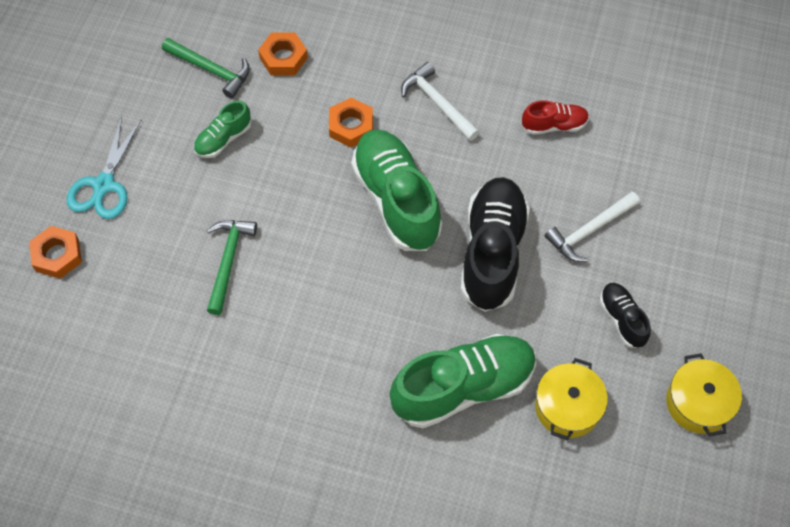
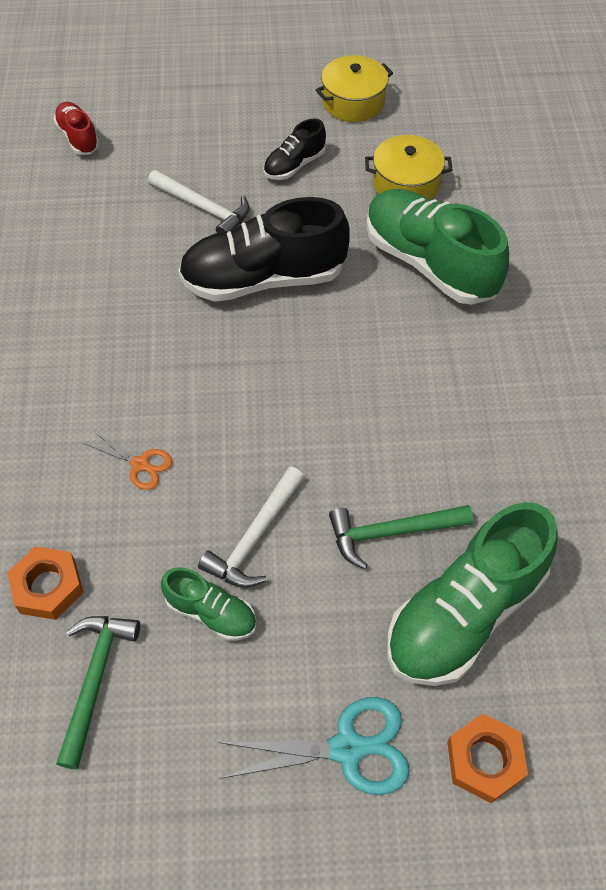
camera: 110 degrees left, 5 degrees down
orange nut [329,98,373,148] -> orange scissors [84,431,172,490]
green shoe [351,129,442,251] -> green shoe moved to [387,502,558,686]
white hammer [401,62,480,141] -> white hammer moved to [198,466,304,588]
red shoe [522,100,589,135] -> red shoe moved to [53,102,99,155]

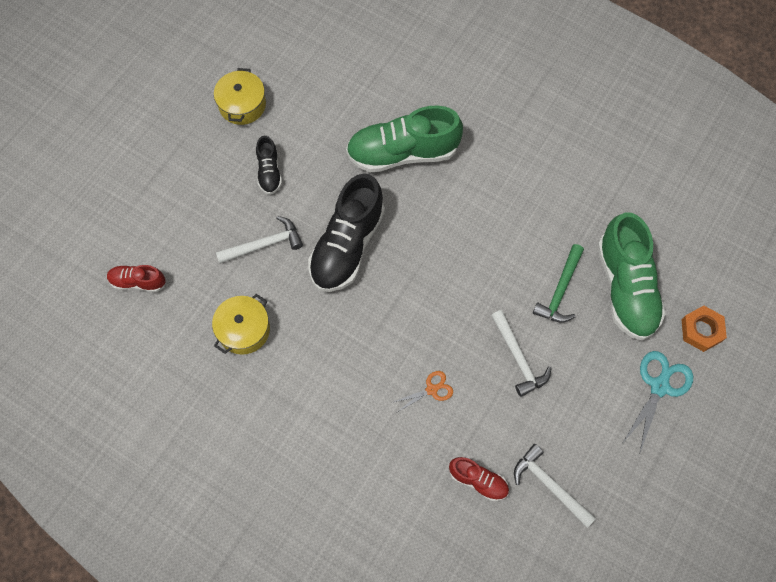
camera: 55 degrees left, 10 degrees up
orange nut [7,546,84,620] -> red shoe [449,457,509,501]
green hammer [56,616,140,769] -> white hammer [514,444,596,528]
green shoe [161,567,256,641] -> none
yellow pot [365,135,452,200] -> yellow pot moved to [212,294,270,355]

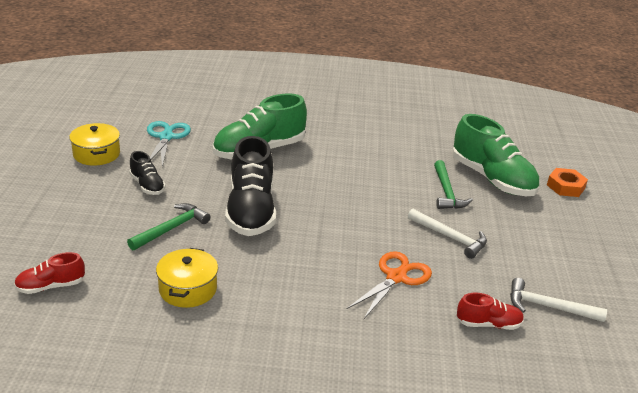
camera: 30 degrees left, 35 degrees down
white hammer [216,216,303,264] -> green hammer [127,203,211,250]
orange scissors [394,371,453,412] -> orange scissors [347,251,432,319], size x1.72
turquoise scissors [622,351,693,452] -> turquoise scissors moved to [147,121,191,167]

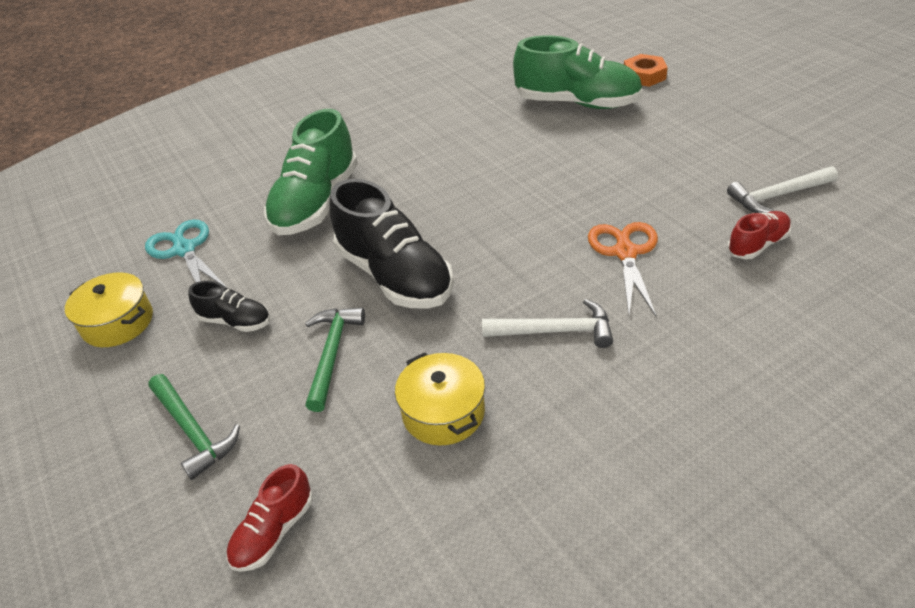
camera: 30 degrees left, 10 degrees up
white hammer [408,208,487,259] -> white hammer moved to [482,299,613,348]
green hammer [434,160,473,209] -> green hammer moved to [148,374,240,480]

